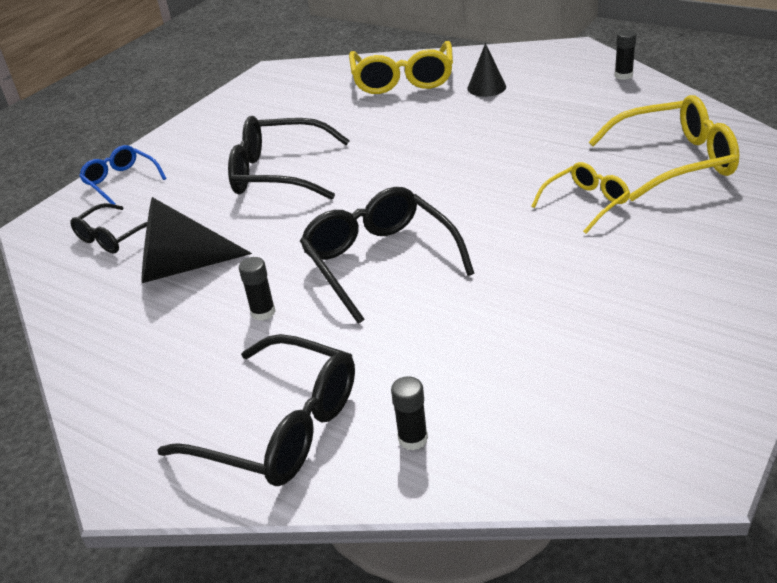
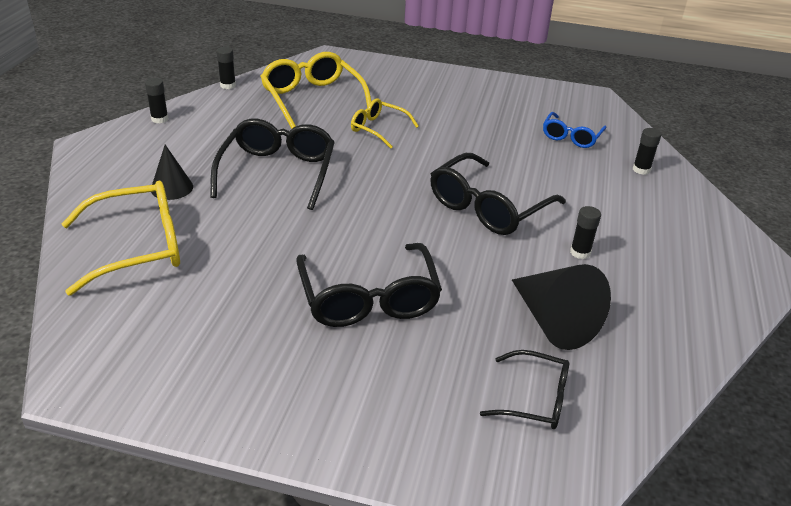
camera: 115 degrees left, 0 degrees up
blue glasses [79,145,167,205] -> blue glasses moved to [543,112,607,148]
black glasses [158,334,355,486] -> black glasses moved to [210,119,335,210]
none -> black glue stick [216,47,236,89]

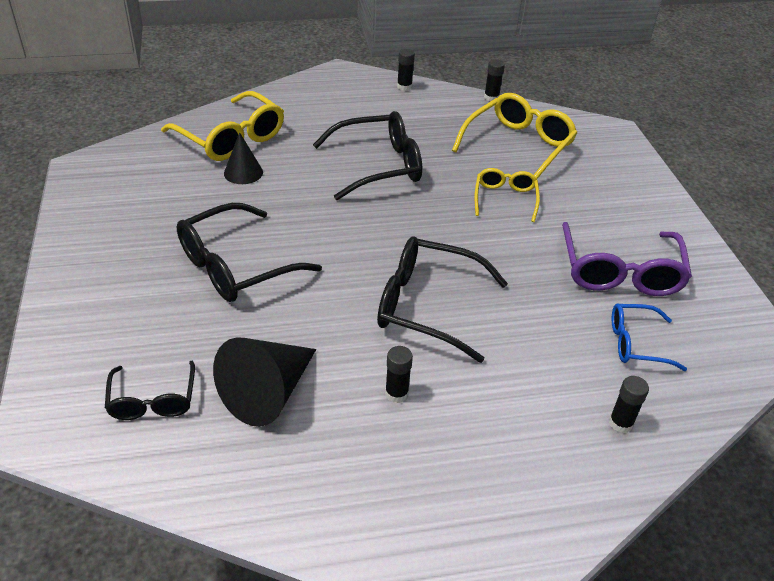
camera: 65 degrees right, 5 degrees up
black cone [151,145,193,200] -> black cone moved to [224,132,263,184]
none -> purple glasses [562,222,692,296]

